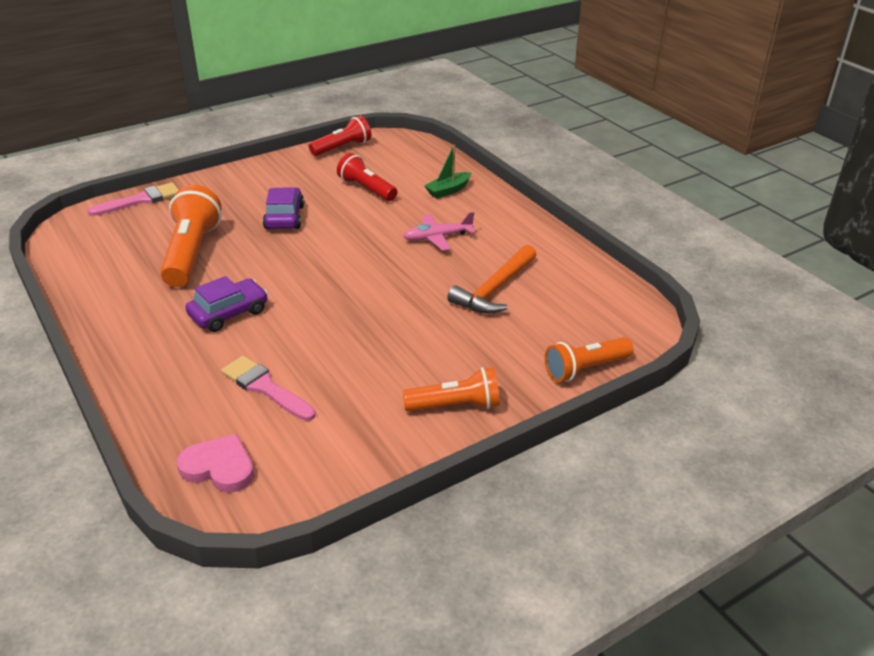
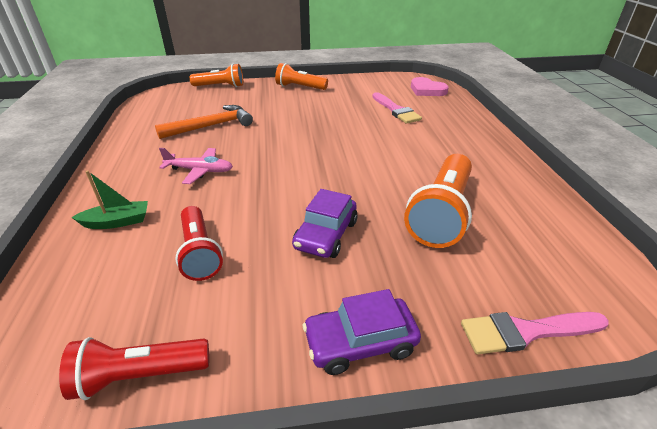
camera: 155 degrees left, 0 degrees up
purple car [185,276,268,332] -> purple car moved to [303,289,421,375]

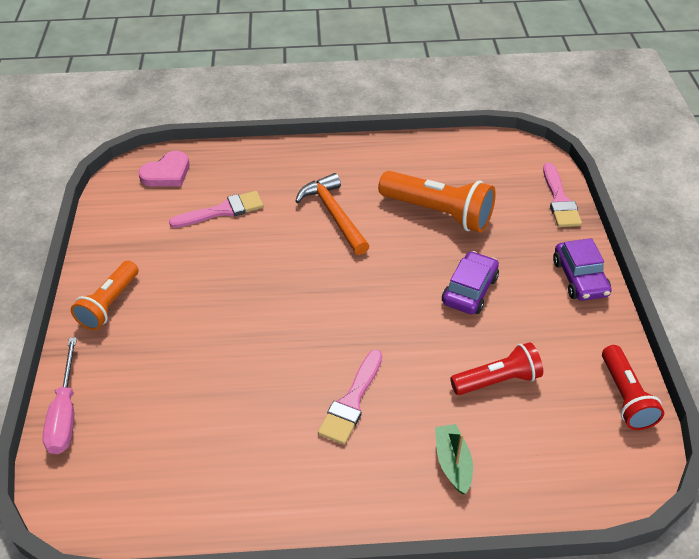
camera: 85 degrees left, 10 degrees up
orange hammer [155,105,253,139] -> orange hammer moved to [295,173,369,255]
pink plane [159,148,233,184] -> pink brush [318,350,382,445]
orange flashlight [190,64,243,87] -> pink screwdriver [42,337,77,454]
purple car [292,189,358,258] -> purple car turned 90 degrees counterclockwise [442,251,499,314]

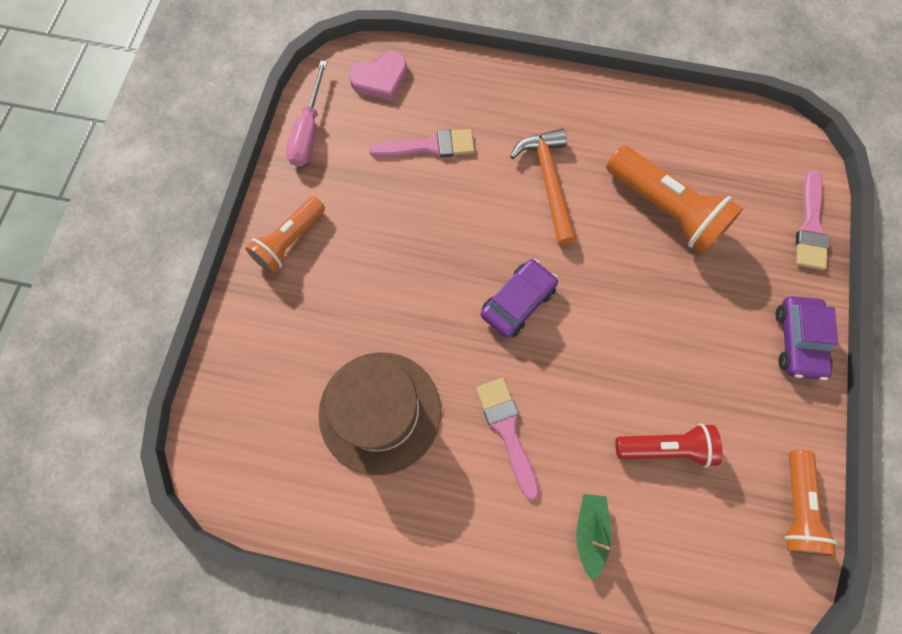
camera: 15 degrees right, 25 degrees up
pink screwdriver [42,337,77,454] -> pink screwdriver moved to [286,60,327,167]
pink brush [318,350,382,445] -> pink brush turned 120 degrees clockwise [476,378,539,500]
purple car [442,251,499,314] -> purple car moved to [481,259,558,338]
red flashlight [602,345,664,430] -> orange flashlight [784,450,837,556]
none -> brown hat [318,352,441,475]

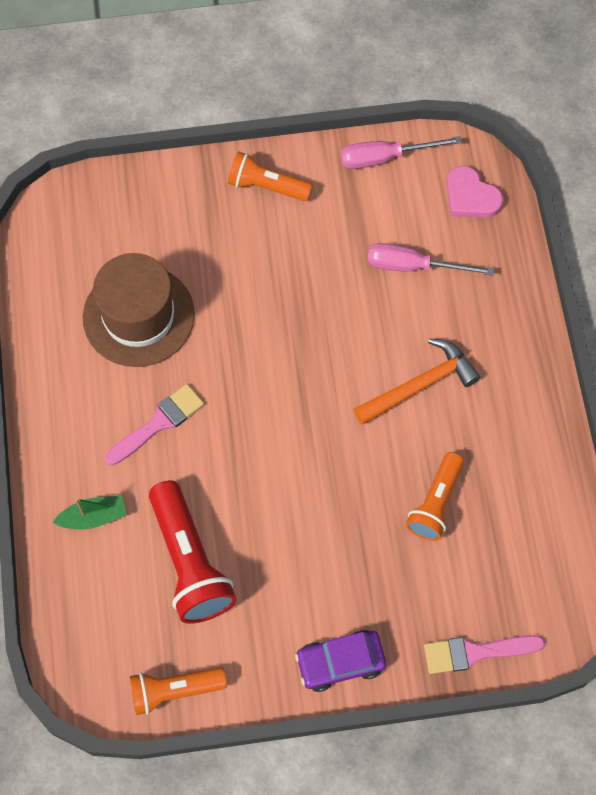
camera: 70 degrees right, 5 degrees down
pink brush [369,129,475,158] -> pink screwdriver [367,243,494,276]
purple car [481,259,558,338] -> none
orange flashlight [606,146,743,254] -> orange flashlight [406,452,464,541], size x0.65
red flashlight [615,424,722,468] -> red flashlight [149,480,236,624], size x1.55

